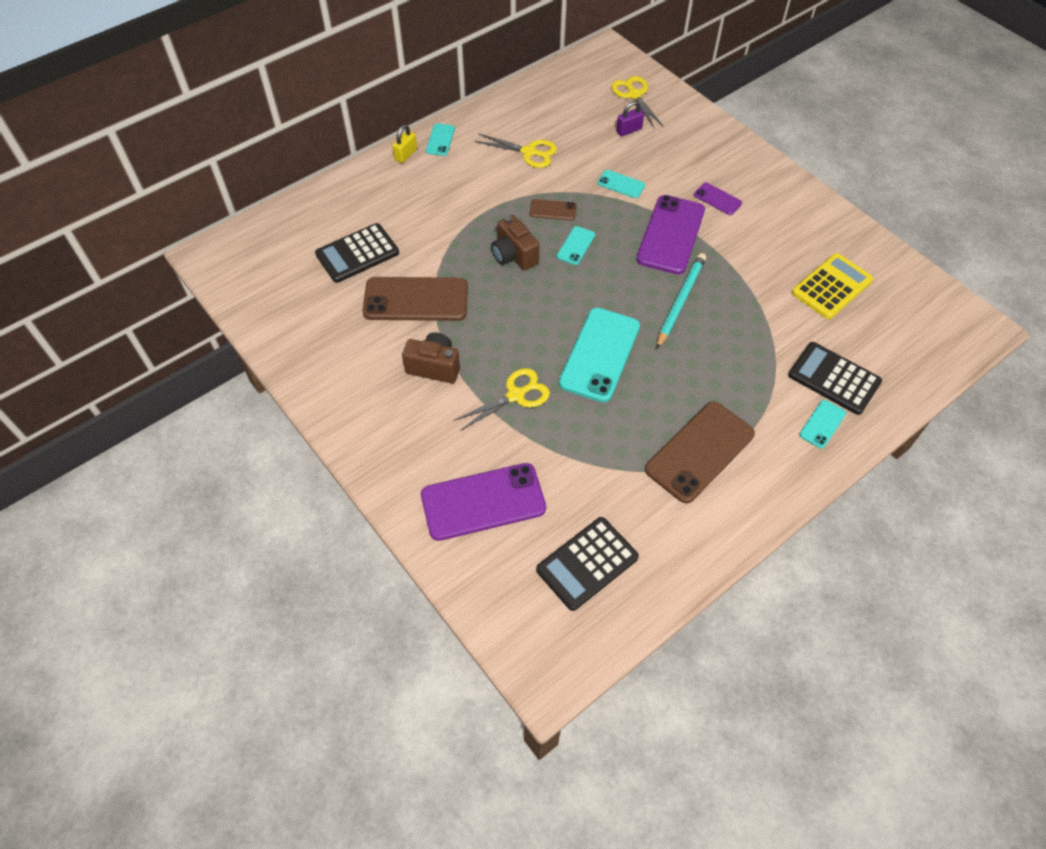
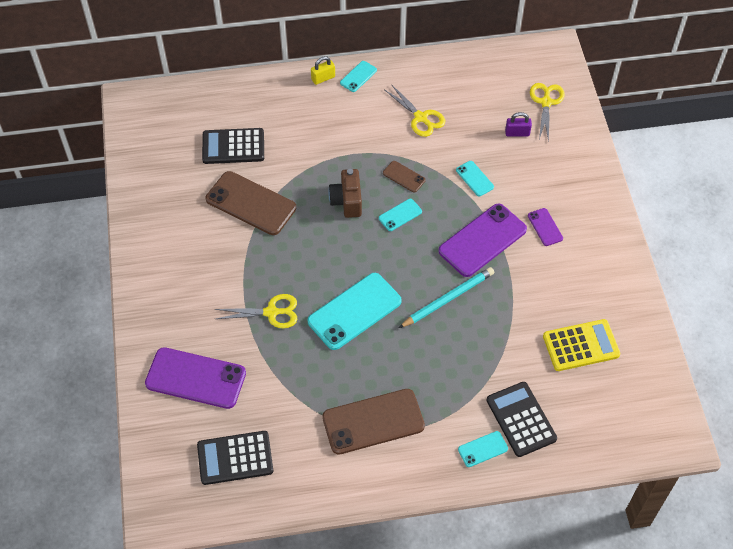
camera: 30 degrees right, 0 degrees up
brown camera [402,332,460,383] -> none

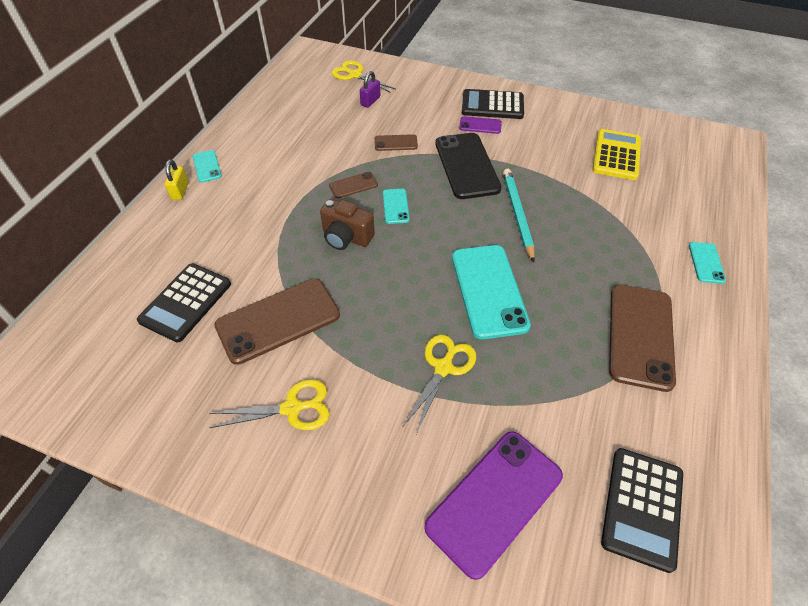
camera: 60 degrees left, 5 degrees down
yellow scissors [385,84,445,137] -> yellow scissors moved to [210,379,330,430]
purple phone [439,203,527,277] -> black phone [435,133,502,199]
turquoise phone [456,161,494,196] -> brown phone [375,134,418,151]
black calculator [487,382,557,457] -> black calculator moved to [462,89,524,119]

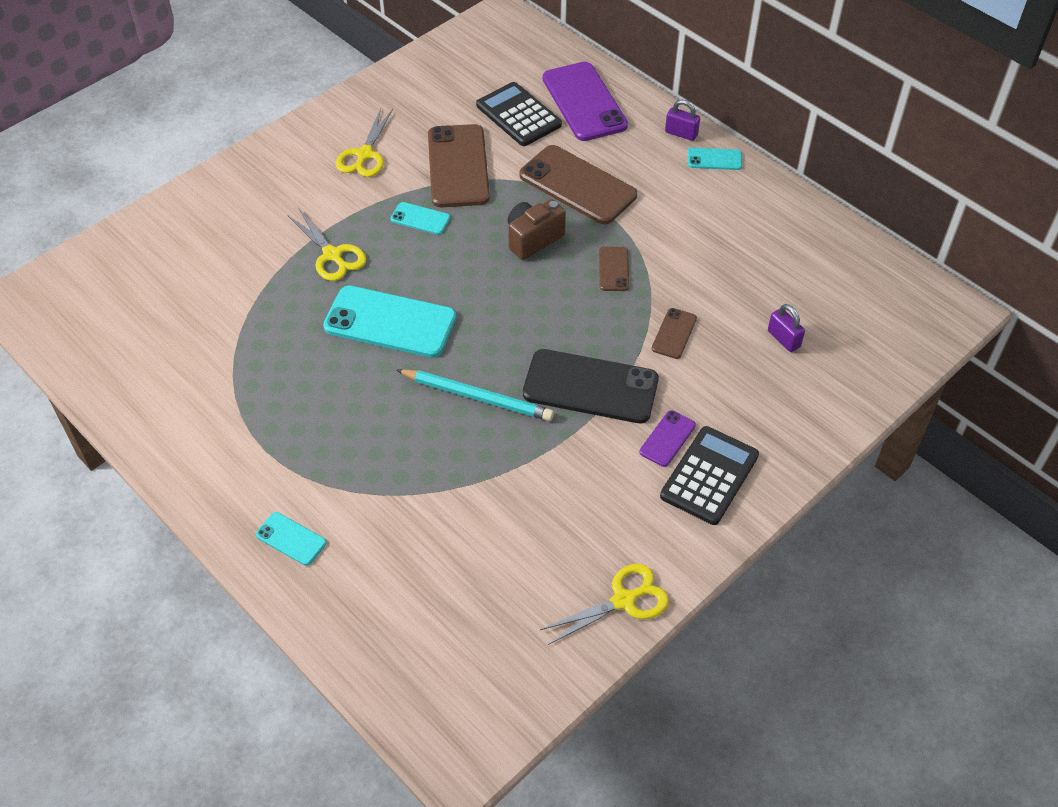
camera: 115 degrees right, 0 degrees up
yellow padlock [165,159,189,200] -> purple padlock [665,99,700,141]
yellow scissors [332,61,396,92] -> yellow scissors moved to [540,564,669,645]
turquoise phone [383,189,410,224] -> turquoise phone moved to [391,202,450,235]
purple phone [424,431,563,580] -> purple phone moved to [543,62,628,141]
yellow calculator [592,129,641,180] -> none
black calculator [601,448,683,573] -> none
brown phone [609,284,676,392] -> brown phone moved to [519,145,637,225]

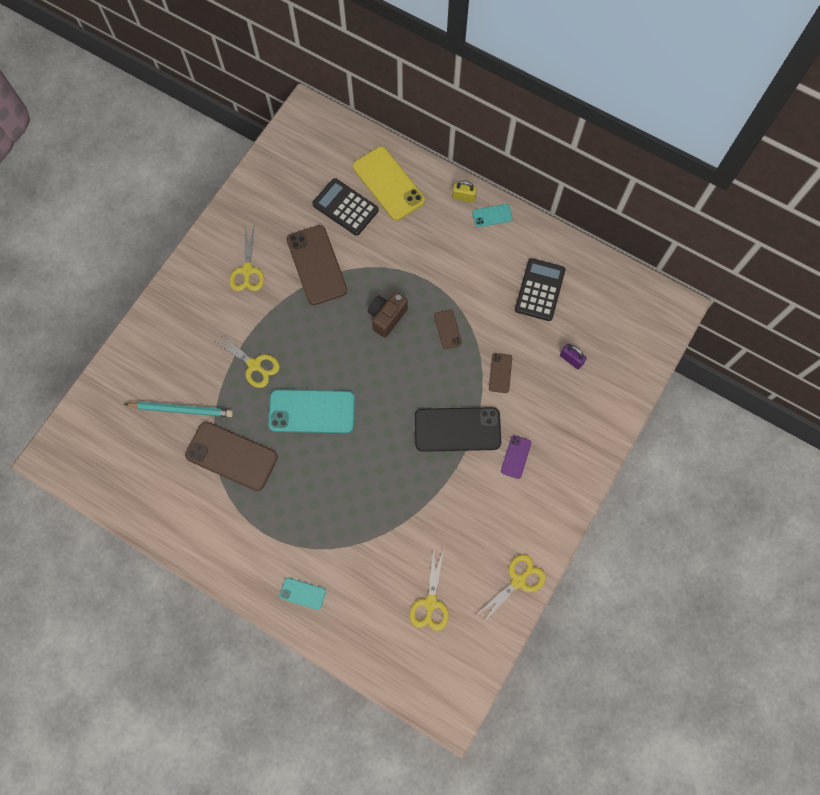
camera: 15 degrees left, 20 degrees up
turquoise phone [391,202,450,235] -> none
turquoise pencil [397,369,554,421] -> turquoise pencil moved to [124,402,233,417]
brown phone [519,145,637,225] -> brown phone moved to [185,422,278,491]
purple phone [543,62,628,141] -> yellow phone [353,146,425,221]
black calculator [660,426,759,525] -> black calculator moved to [515,258,565,321]
purple padlock [665,99,700,141] -> yellow padlock [452,181,477,203]
none -> yellow scissors [410,549,449,631]

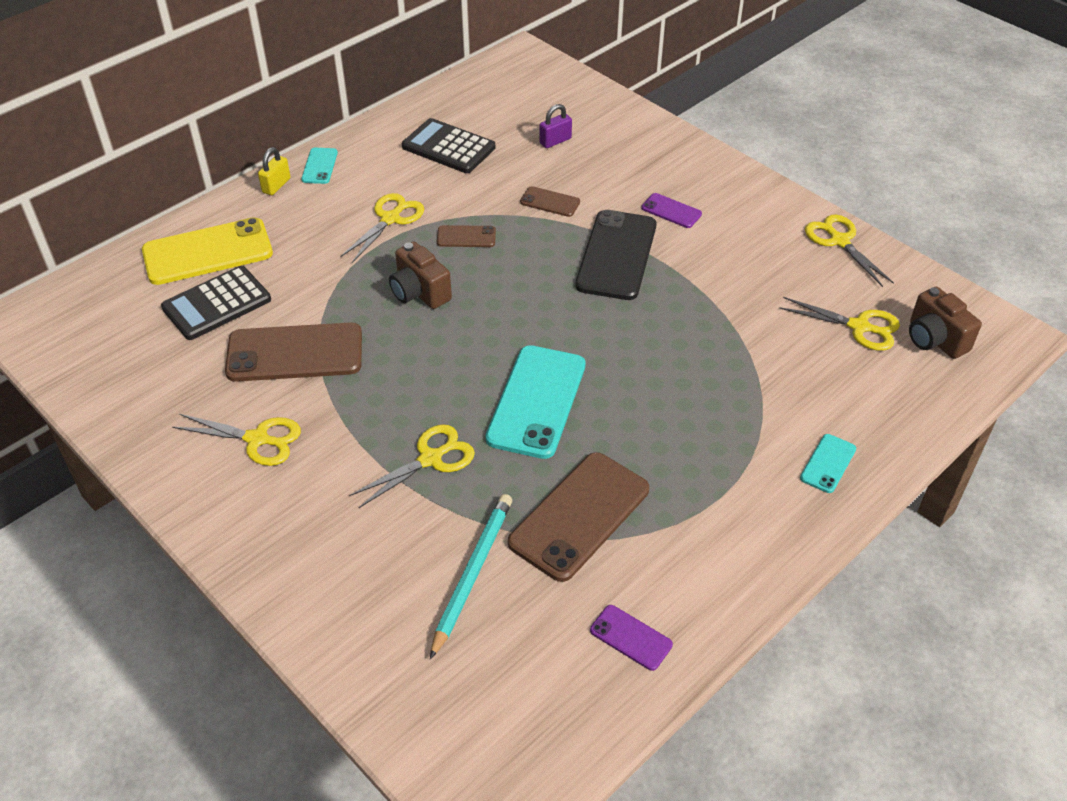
camera: 75 degrees left, 25 degrees down
none -> yellow scissors [340,193,424,263]
none -> purple phone [590,605,673,671]
none -> brown camera [909,287,982,359]

